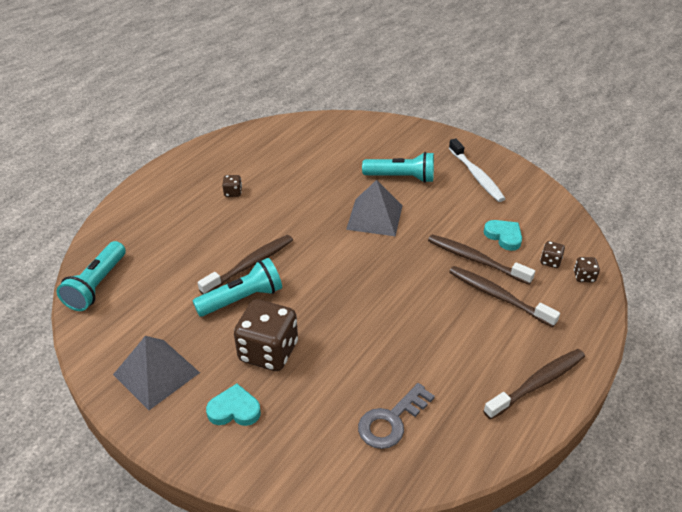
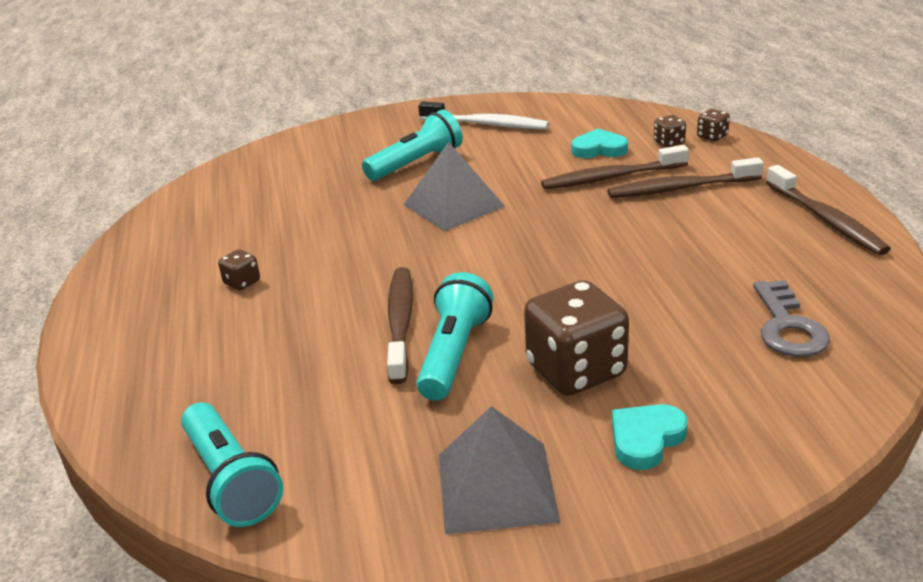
camera: 45 degrees left, 10 degrees down
brown toothbrush [483,349,585,420] -> brown toothbrush turned 150 degrees clockwise [766,165,891,255]

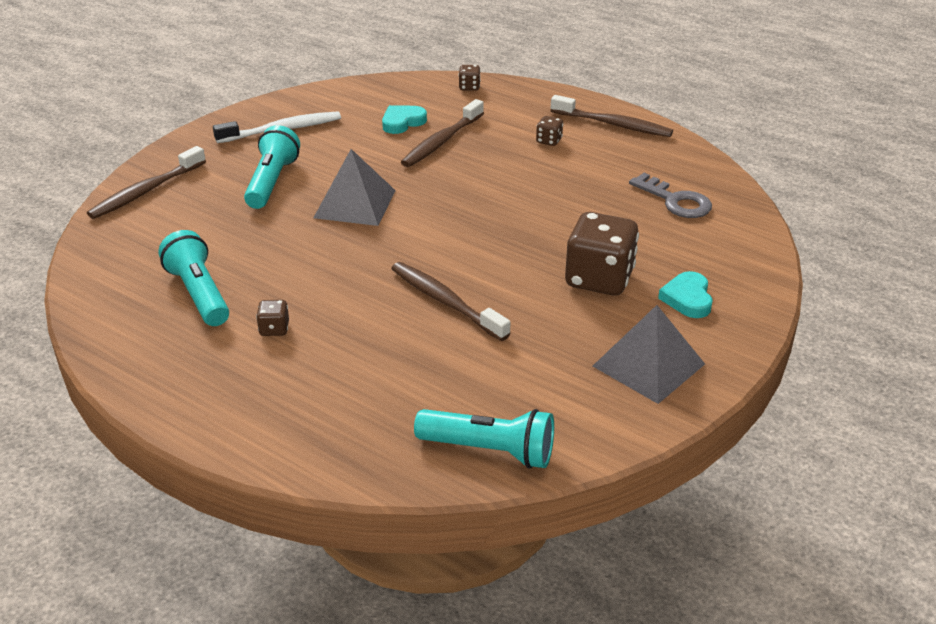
camera: 45 degrees left, 5 degrees up
turquoise flashlight [416,272,493,401] -> turquoise flashlight moved to [158,230,229,326]
brown toothbrush [607,157,764,198] -> brown toothbrush moved to [87,146,206,219]
brown dice [654,115,686,147] -> brown dice moved to [536,116,563,146]

